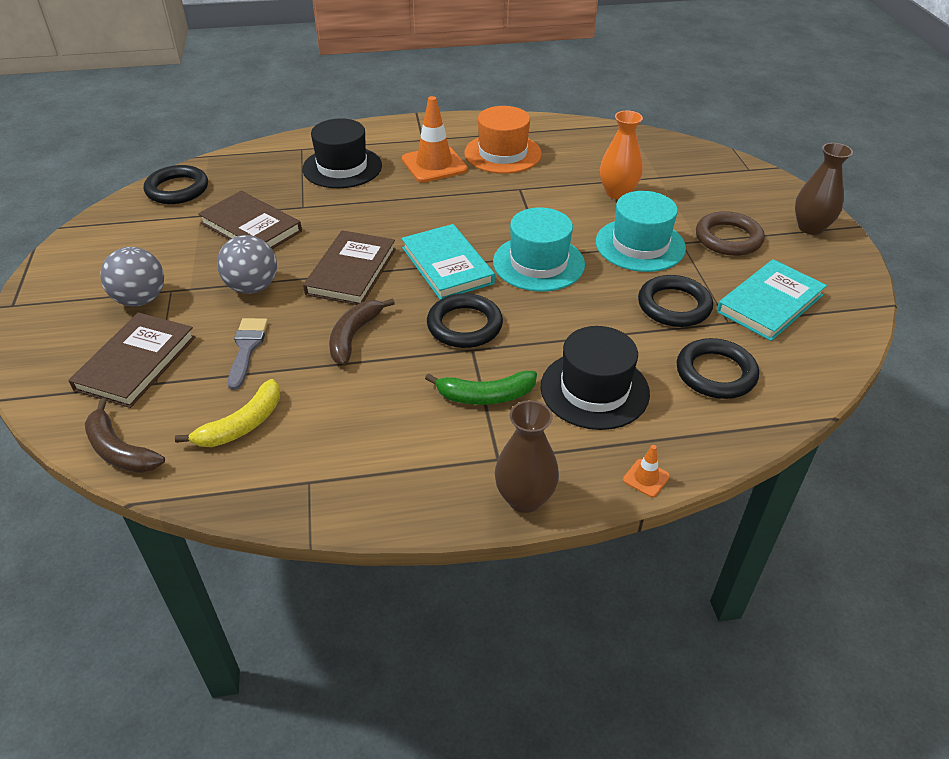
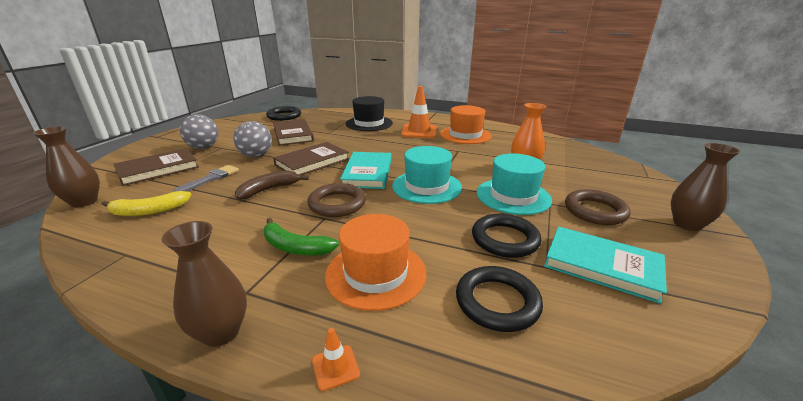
camera: 30 degrees right, 15 degrees down
brown banana [85,399,165,473] -> brown vase [33,126,100,207]
black ring [427,293,503,348] -> brown ring [308,183,366,217]
black hat [540,326,650,430] -> orange hat [325,214,426,311]
turquoise book [717,259,827,341] -> turquoise book turned 45 degrees clockwise [544,226,667,304]

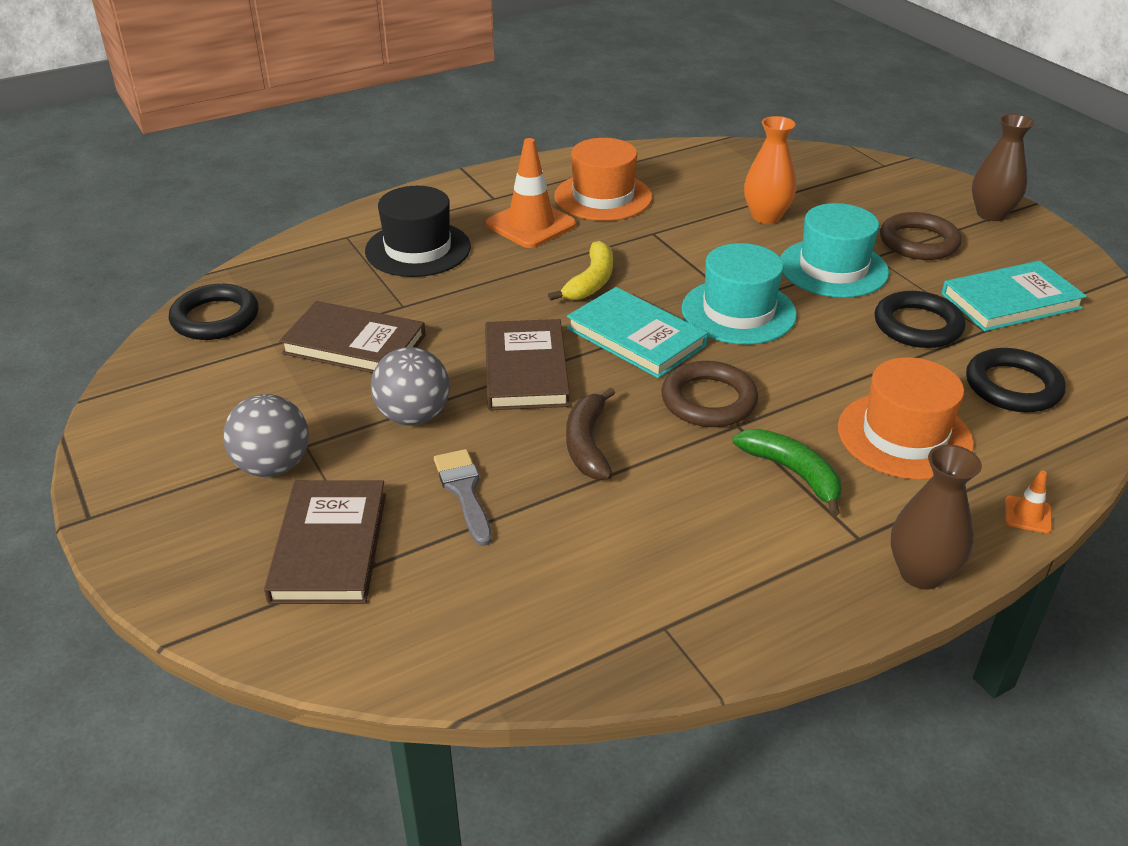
camera: 50 degrees left, 10 degrees up
brown vase [33,126,100,207] -> none
yellow banana [101,191,192,216] -> yellow banana moved to [548,241,613,301]
green banana [264,218,339,256] -> green banana turned 105 degrees counterclockwise [732,429,842,516]

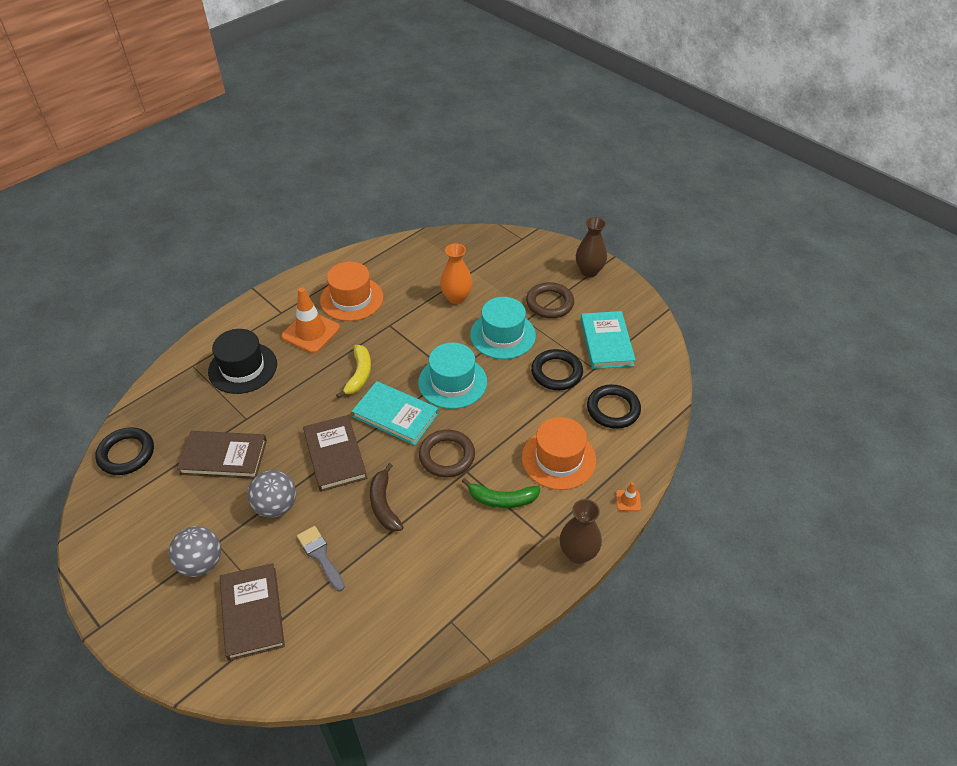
camera: 15 degrees left, 10 degrees up
green banana [732,429,842,516] -> green banana turned 150 degrees clockwise [462,478,541,508]
turquoise book [941,261,1087,331] -> turquoise book turned 60 degrees counterclockwise [580,311,635,369]

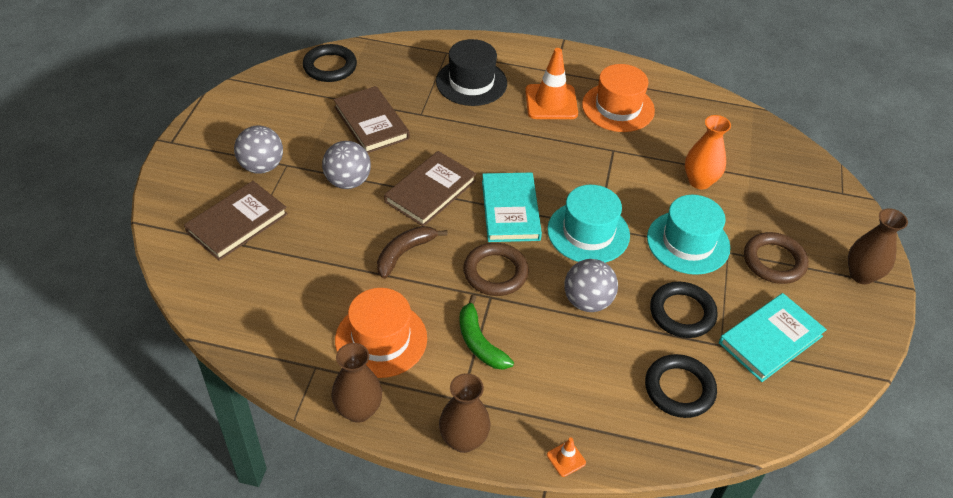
camera: 55 degrees right, 0 degrees up
grey brush [297,526,345,592] -> none
yellow banana [336,345,371,398] -> none
orange hat [522,417,596,490] -> orange hat moved to [335,288,427,378]
none -> brown vase [331,343,382,423]
none -> grey ball [564,259,618,312]

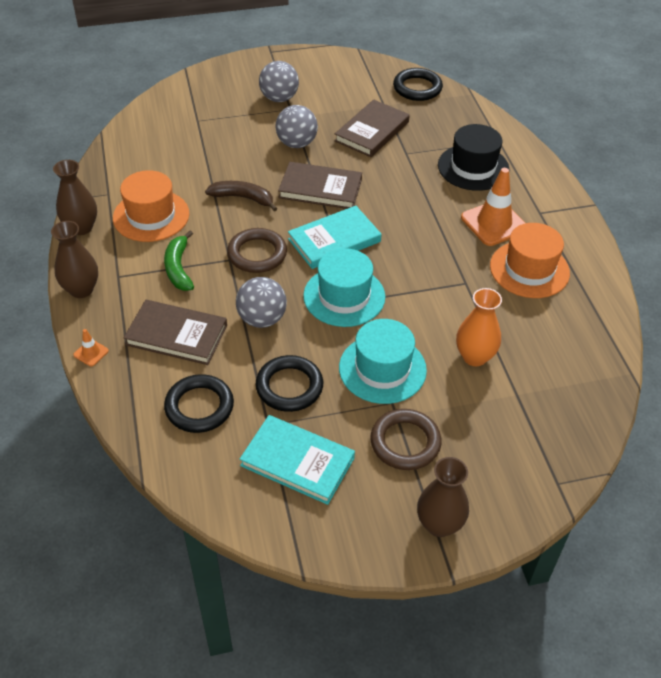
camera: 65 degrees right, 0 degrees up
brown book [184,181,288,261] -> brown book moved to [124,300,227,365]
green banana [460,295,514,370] -> green banana turned 45 degrees counterclockwise [164,231,194,291]

